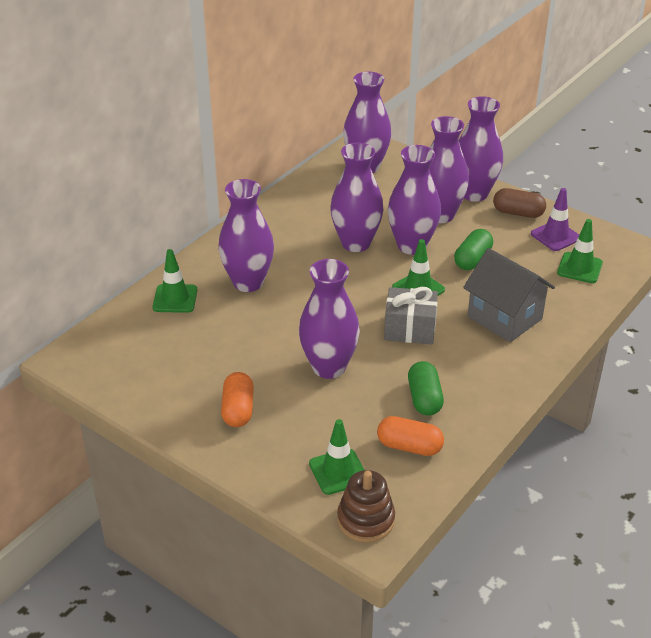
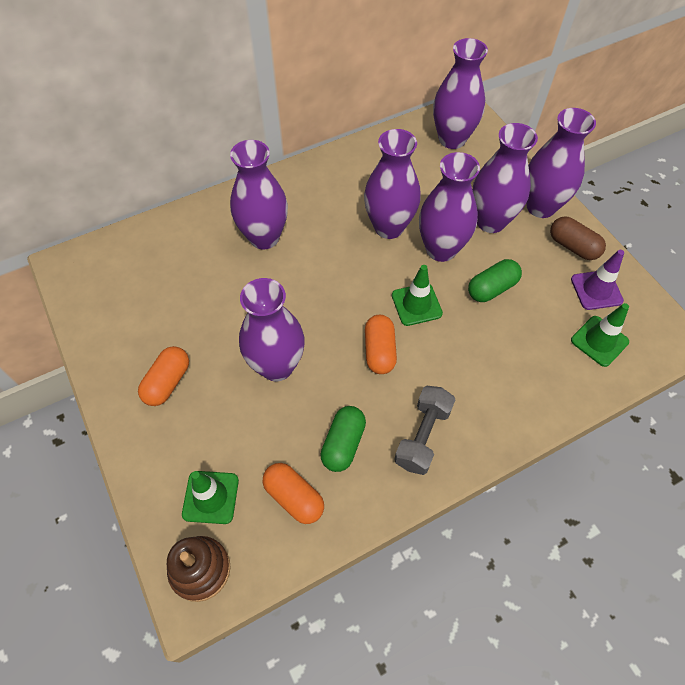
camera: 25 degrees right, 20 degrees up
green traffic cone [152,249,198,313] -> none
grey gift [384,287,438,344] -> orange capsule [365,315,397,374]
grey house [463,248,555,342] -> none
none -> grey dumbbell [394,386,456,475]

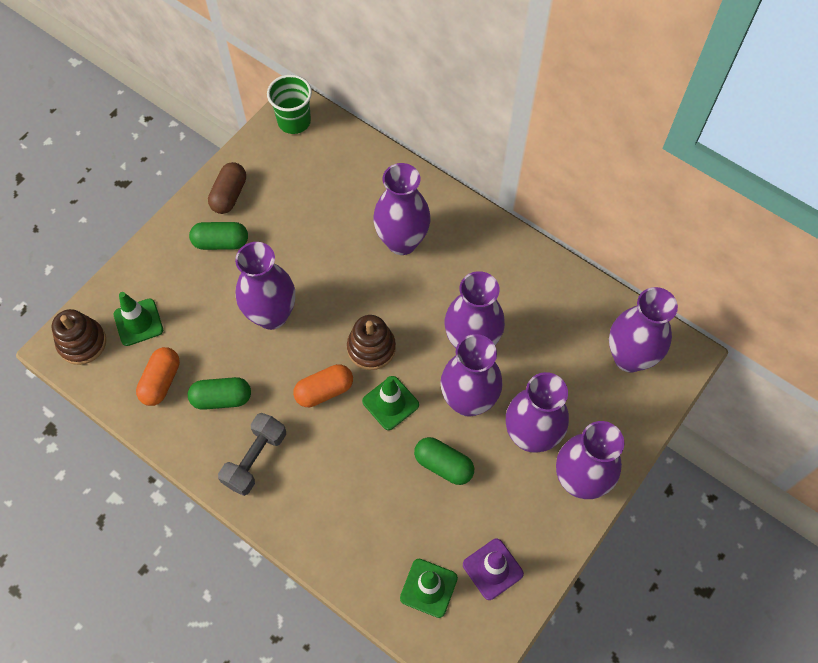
camera: 65 degrees right, 5 degrees up
orange capsule [138,346,189,406] -> green capsule [189,222,248,250]
grey dumbbell [394,386,456,475] -> grey dumbbell turned 60 degrees counterclockwise [218,413,286,496]
brown capsule [550,216,606,260] -> brown capsule moved to [208,162,246,214]
none -> green cup [267,75,312,134]
none -> brown stacking toy [347,315,396,370]

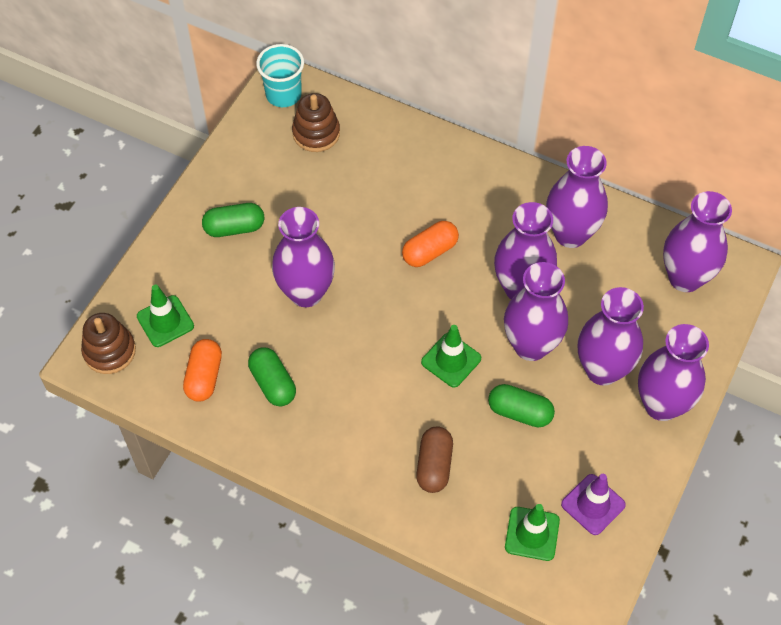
camera: 10 degrees left, 5 degrees down
green capsule [188,377,251,410] -> green capsule turned 75 degrees clockwise [248,347,296,406]
brown capsule [208,162,246,214] -> brown capsule moved to [416,427,453,493]
grey dumbbell [218,413,286,496] -> none
green cup [267,75,312,134] -> turquoise cup [256,44,304,107]
orange capsule [293,364,353,407] -> orange capsule moved to [402,221,459,267]
brown stacking toy [347,315,396,370] -> brown stacking toy moved to [292,93,340,152]
purple vase [373,163,431,255] -> purple vase moved to [546,146,608,248]

